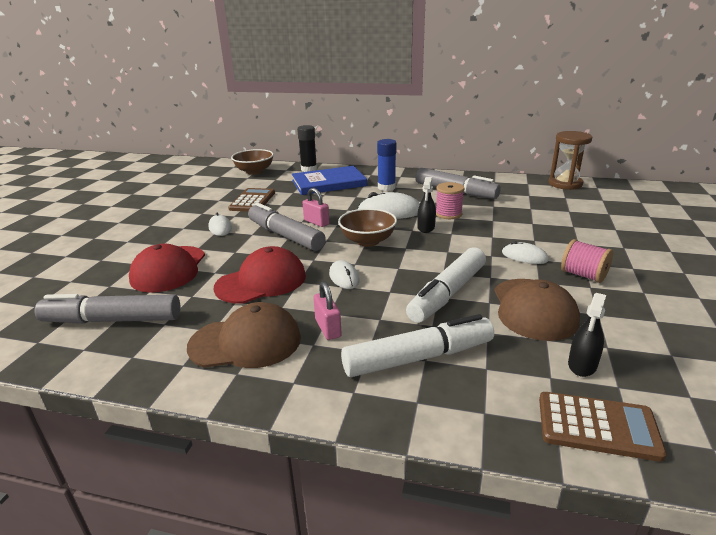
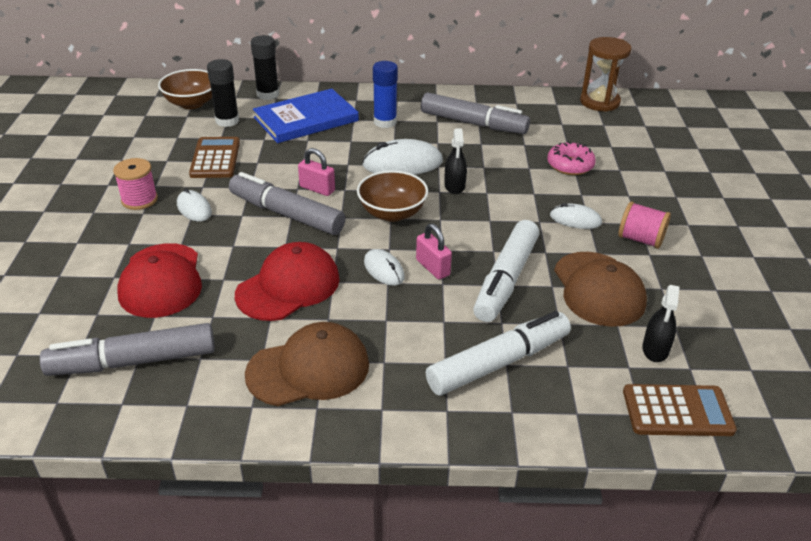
camera: 15 degrees left, 10 degrees up
pink padlock [313,282,342,340] -> pink padlock moved to [416,223,452,279]
pink spool [436,182,464,219] -> pink spool moved to [113,158,158,210]
none -> black glue stick [207,59,239,127]
none -> pink donut [547,141,596,175]

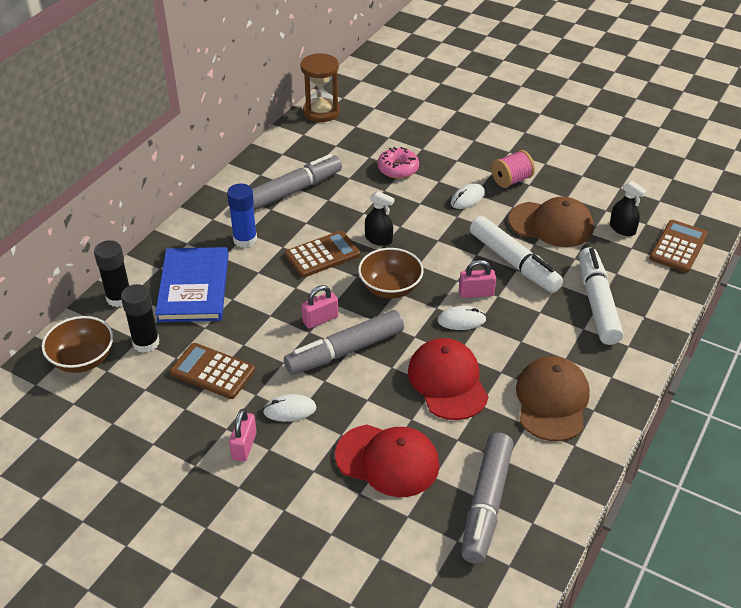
camera: 60 degrees left, 5 degrees up
pink spool [113,158,158,210] -> pink padlock [229,409,257,462]
white mouse [362,139,443,175] -> brown calculator [285,231,360,278]

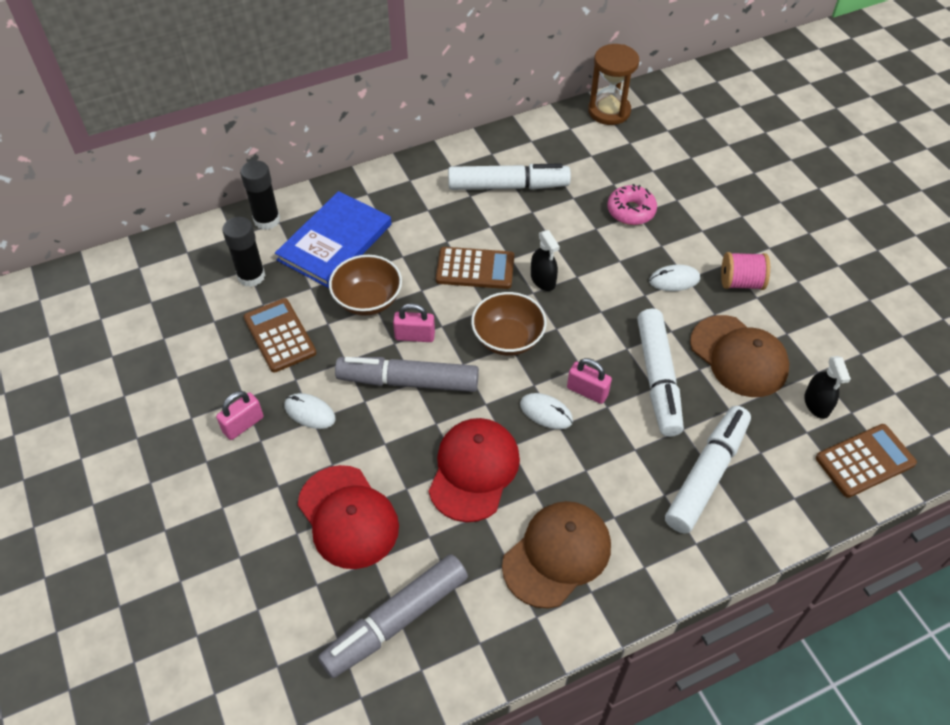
camera: 35 degrees right, 10 degrees up
brown bowl [42,316,113,373] -> brown bowl moved to [329,255,402,316]
blue glue stick [227,183,257,248] -> none
grey marker [252,154,342,211] -> white marker [448,163,571,190]

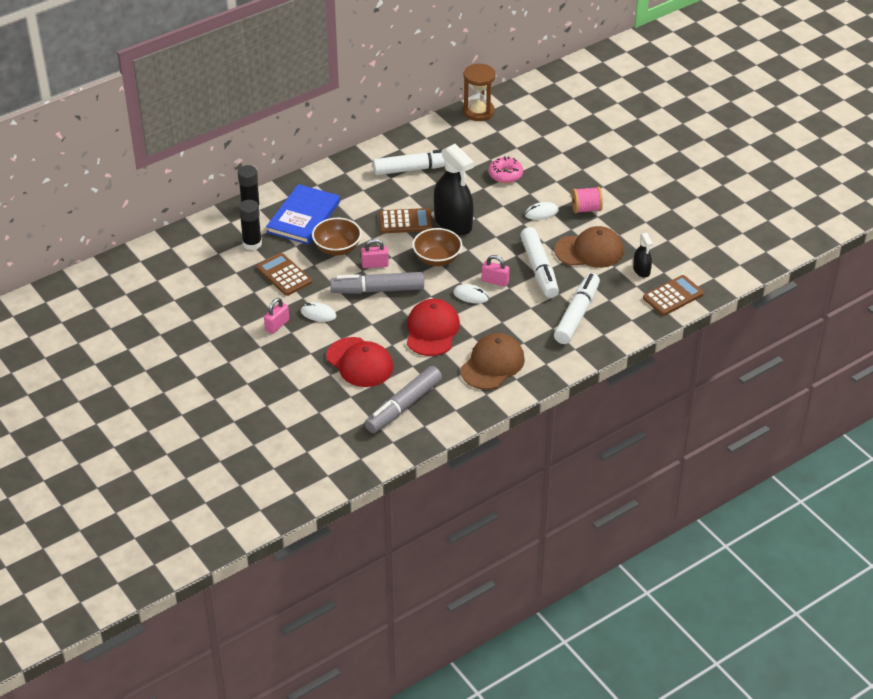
camera: 10 degrees left, 10 degrees down
black spray bottle [531,230,560,291] -> black spray bottle [434,144,474,235], size x2.05
brown cap [690,315,789,397] -> brown cap turned 45 degrees counterclockwise [555,226,624,268]

